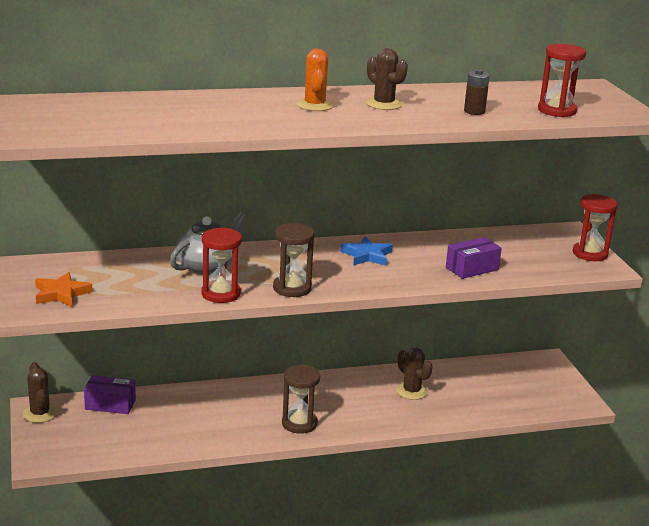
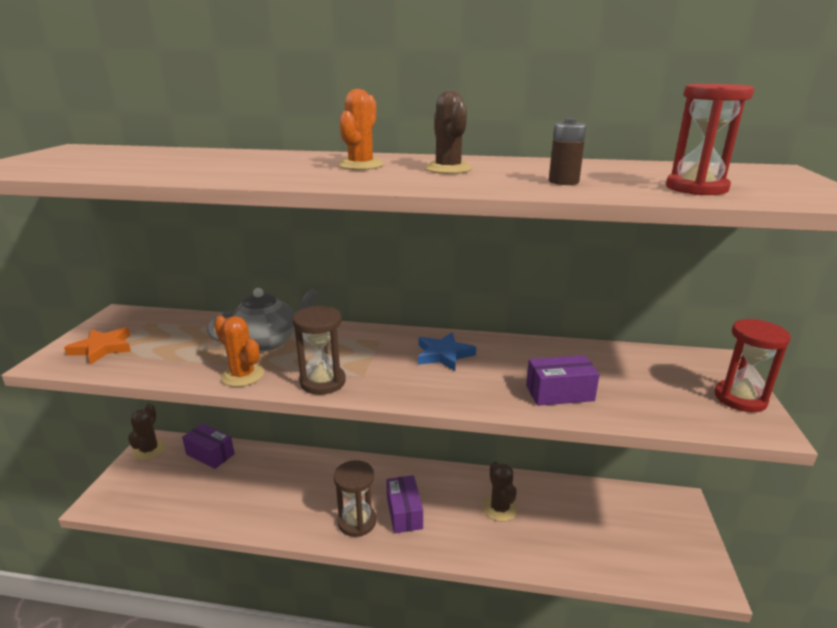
camera: 25 degrees right, 0 degrees up
red hourglass [201,227,242,303] -> orange cactus [214,316,264,387]
none -> purple box [386,475,423,533]

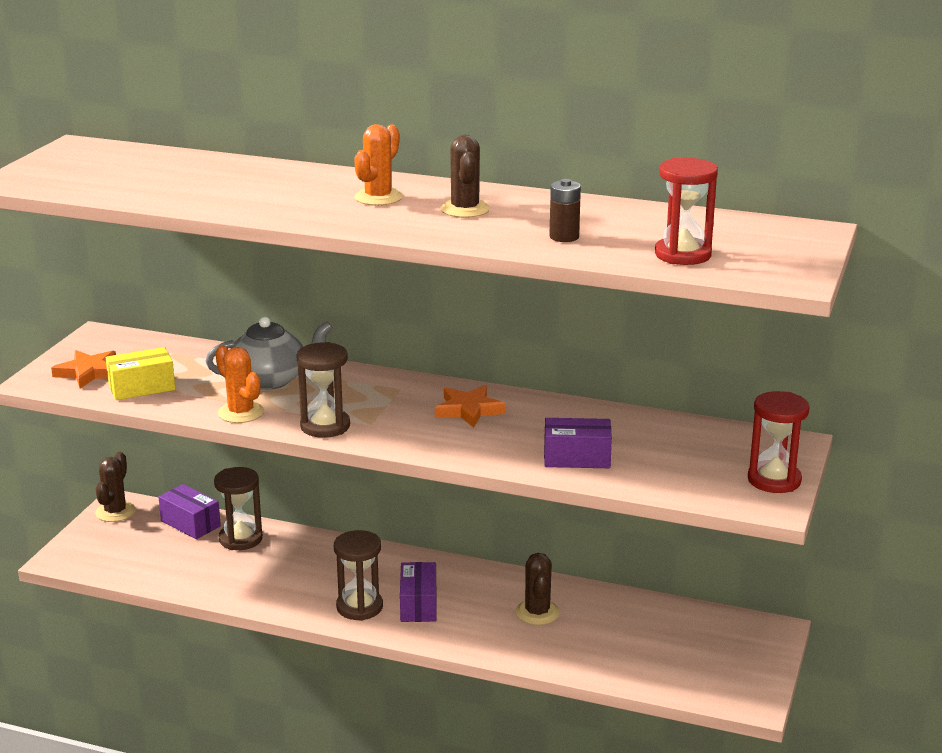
camera: 10 degrees right, 0 degrees up
blue star [418,332,476,371] -> orange star [435,385,506,428]
none -> yellow box [106,347,175,400]
none -> brown hourglass [214,467,263,550]

